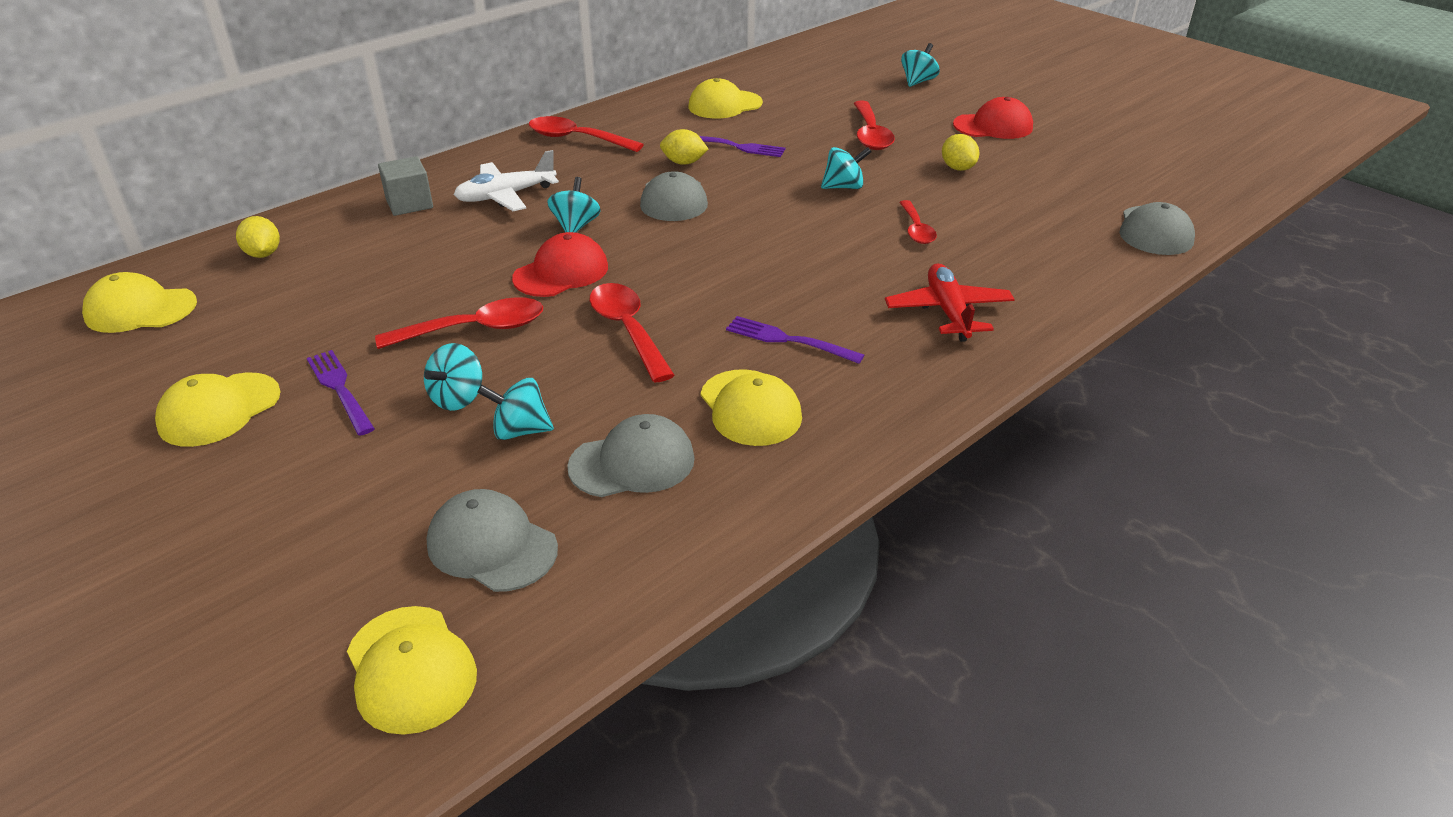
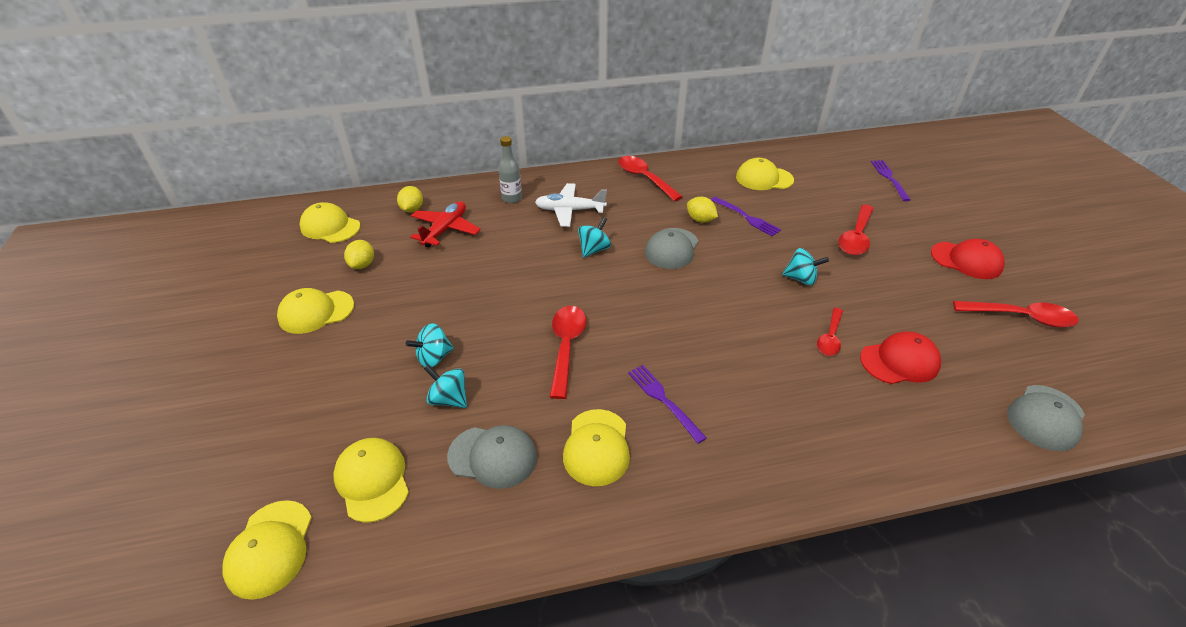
camera: 30 degrees right, 5 degrees up
purple fork [307,350,375,436] -> purple fork moved to [871,160,911,201]
red spoon [375,297,543,349] -> red spoon moved to [953,301,1079,328]
grey cube [378,156,433,216] -> grey bottle [498,136,522,203]
grey cap [427,489,558,592] -> yellow cap [333,438,409,523]
red cap [512,232,608,297] -> red cap moved to [860,331,941,384]
red plane [885,263,1015,342] -> red plane moved to [410,201,481,247]
turquoise spinning top [901,43,940,87] -> none
yellow lemon [942,134,979,171] -> yellow lemon moved to [344,240,374,269]

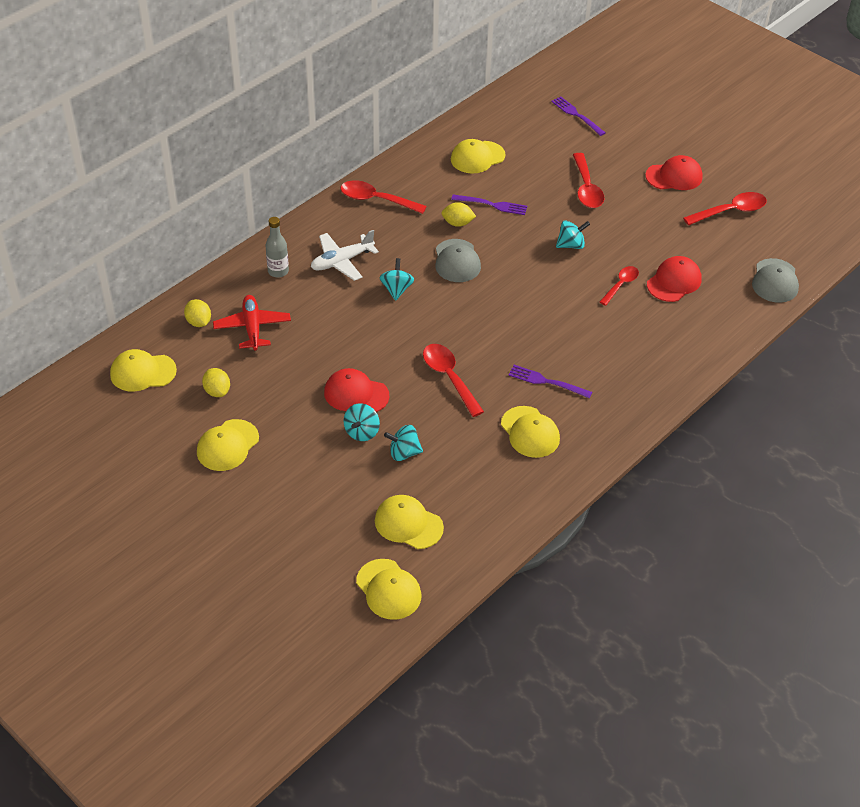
camera: 35 degrees left, 5 degrees up
grey cap [447,425,537,489] -> none
red spoon [817,308,843,356] -> red spoon turned 135 degrees counterclockwise [600,266,639,306]
none -> red cap [324,368,389,412]

